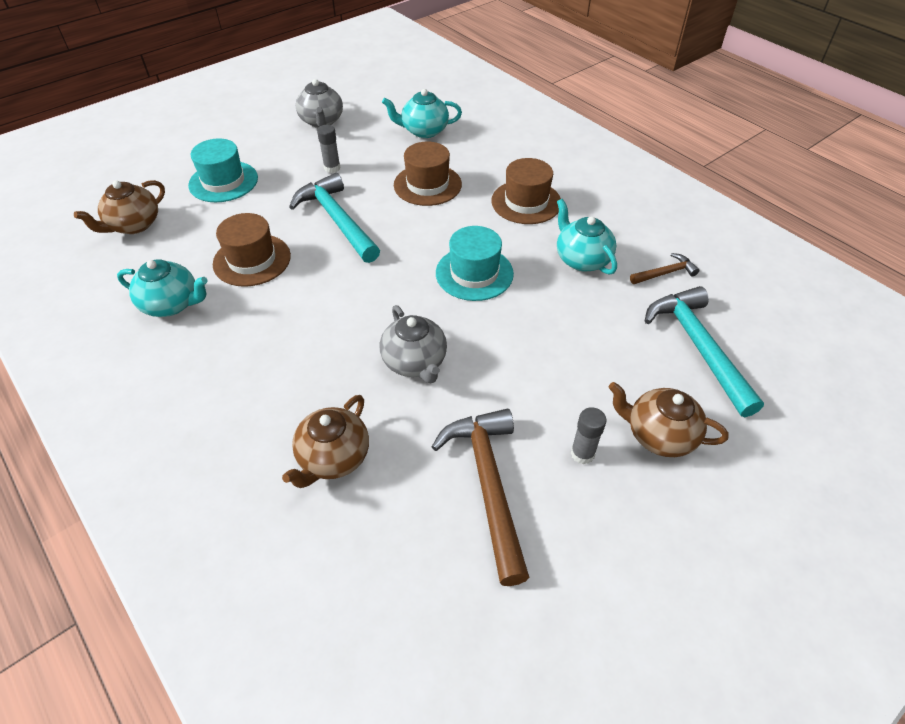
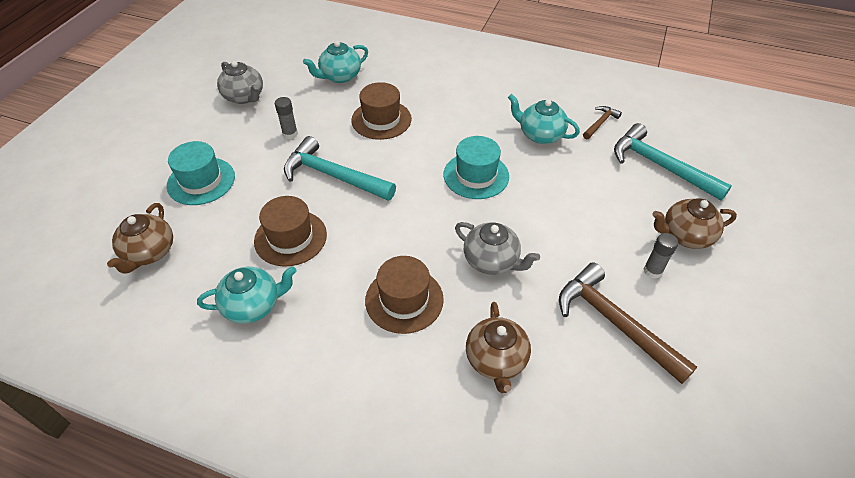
camera: 30 degrees left, 0 degrees up
brown hat [492,158,561,224] -> brown hat moved to [365,256,444,334]

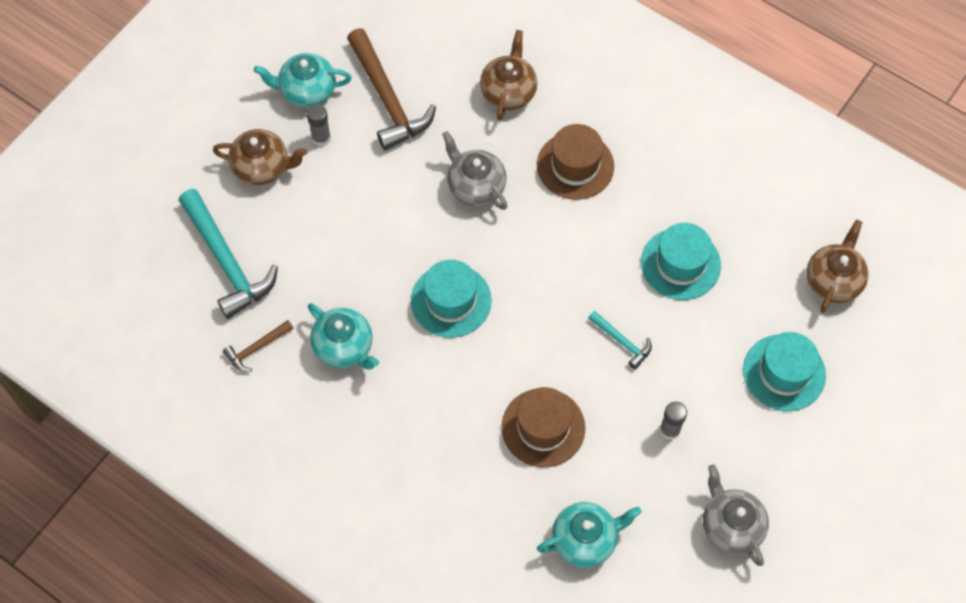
camera: 165 degrees left, 15 degrees up
turquoise teapot [197,266,296,324] -> turquoise teapot moved to [254,53,351,107]
brown hat [254,196,327,267] -> turquoise hat [641,223,721,300]
turquoise hammer [284,136,396,201] -> turquoise hammer [588,311,652,369], size x0.49

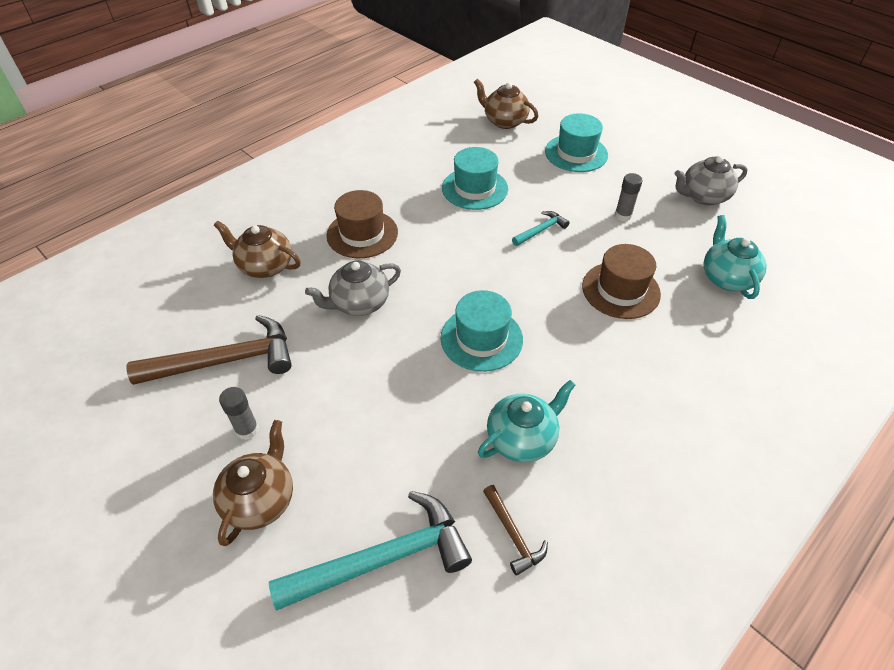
camera: 80 degrees left, 15 degrees down
turquoise teapot [254,53,351,107] -> none

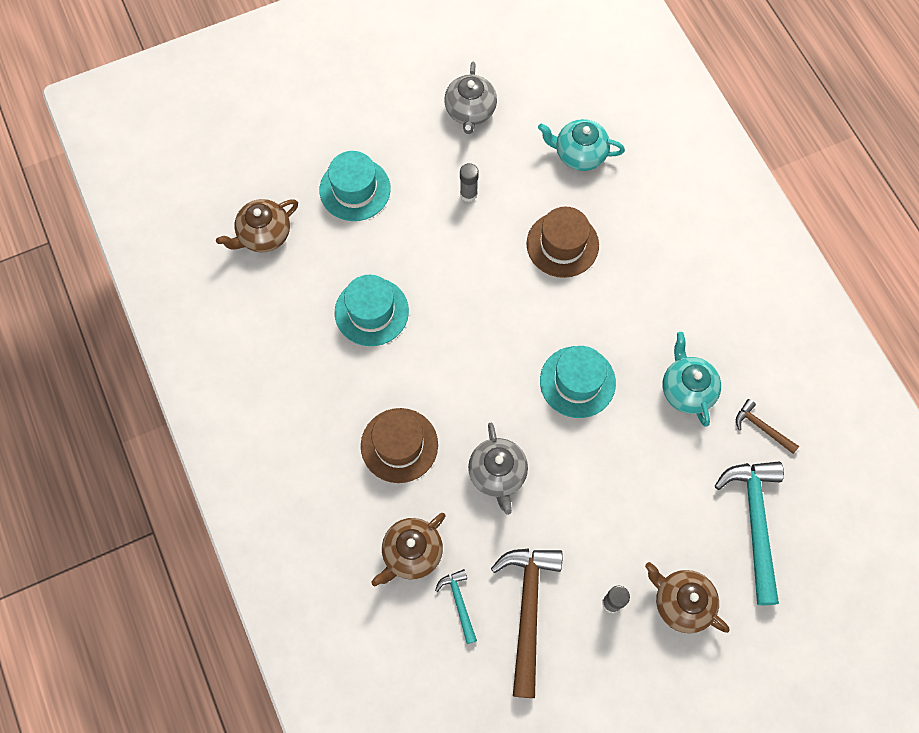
camera: 70 degrees left, 20 degrees up
brown hammer [483,485,548,576] -> brown hammer turned 135 degrees counterclockwise [736,399,799,454]
turquoise hammer [512,211,570,246] -> turquoise hammer moved to [435,569,477,644]

